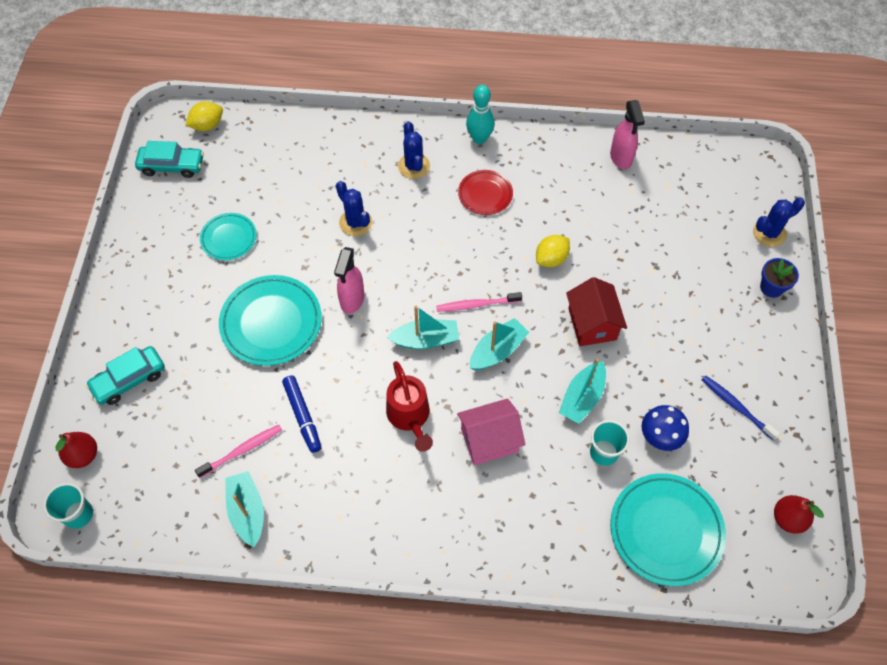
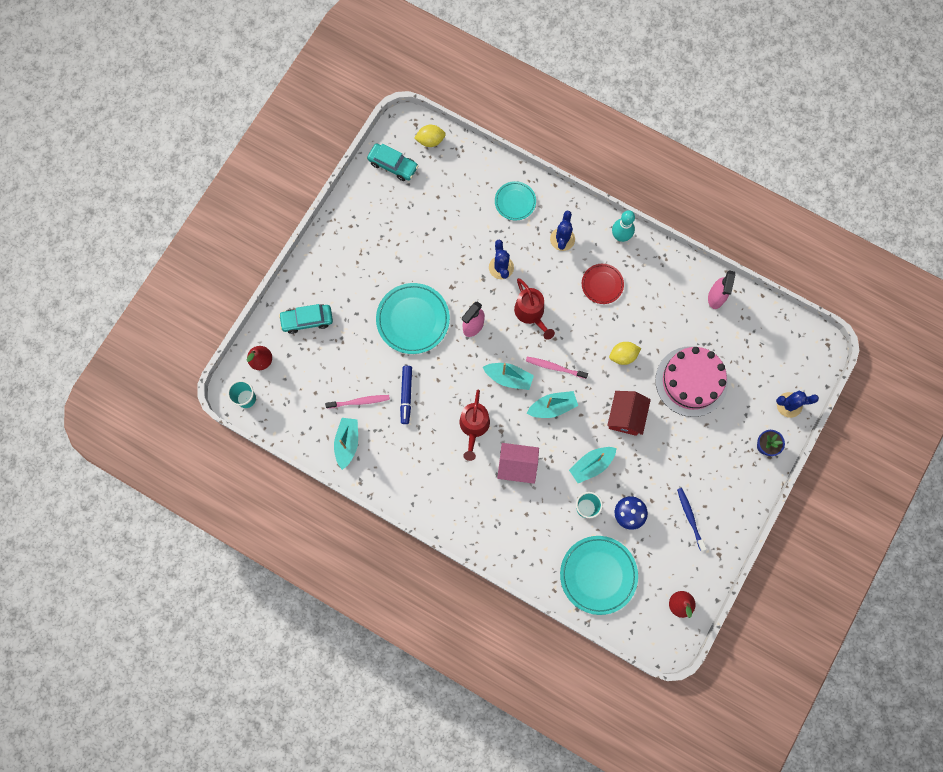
camera: 25 degrees right, 15 degrees up
turquoise plate [200,213,257,260] -> turquoise plate moved to [495,181,536,221]
none -> red watering can [514,278,555,340]
none -> pink cake [655,346,728,417]

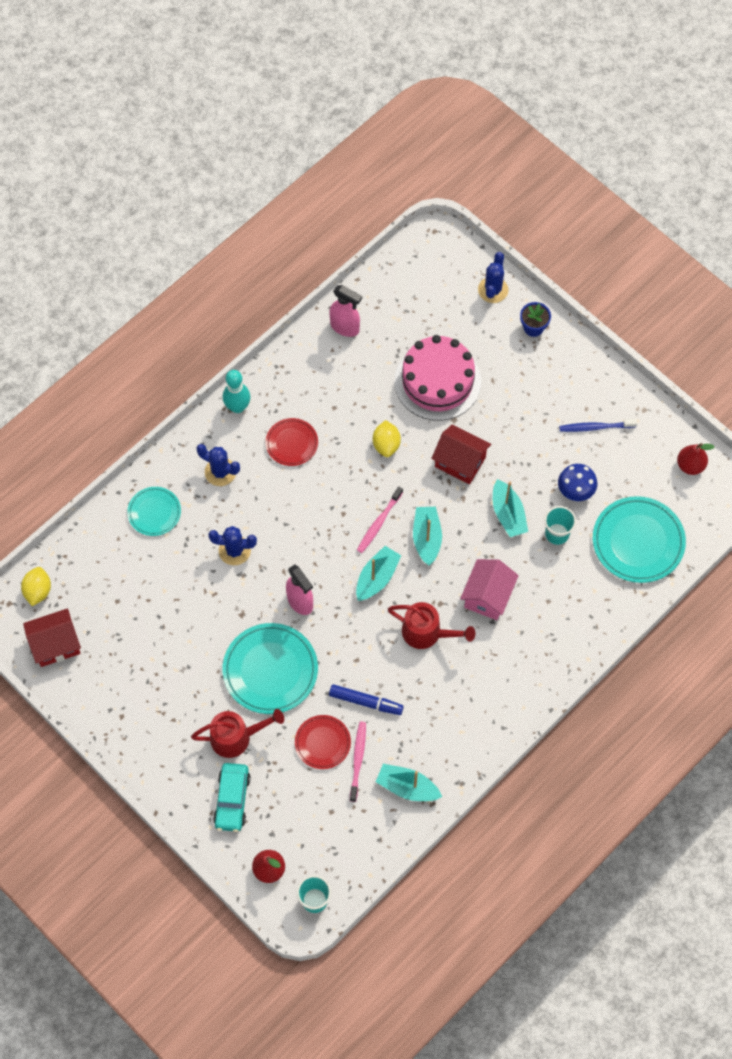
camera: 75 degrees left, 10 degrees down
turquoise car [367,143,418,181] -> red house [23,608,81,667]
red watering can [514,278,555,340] -> red watering can moved to [191,709,284,758]
none -> red plate [295,715,351,769]

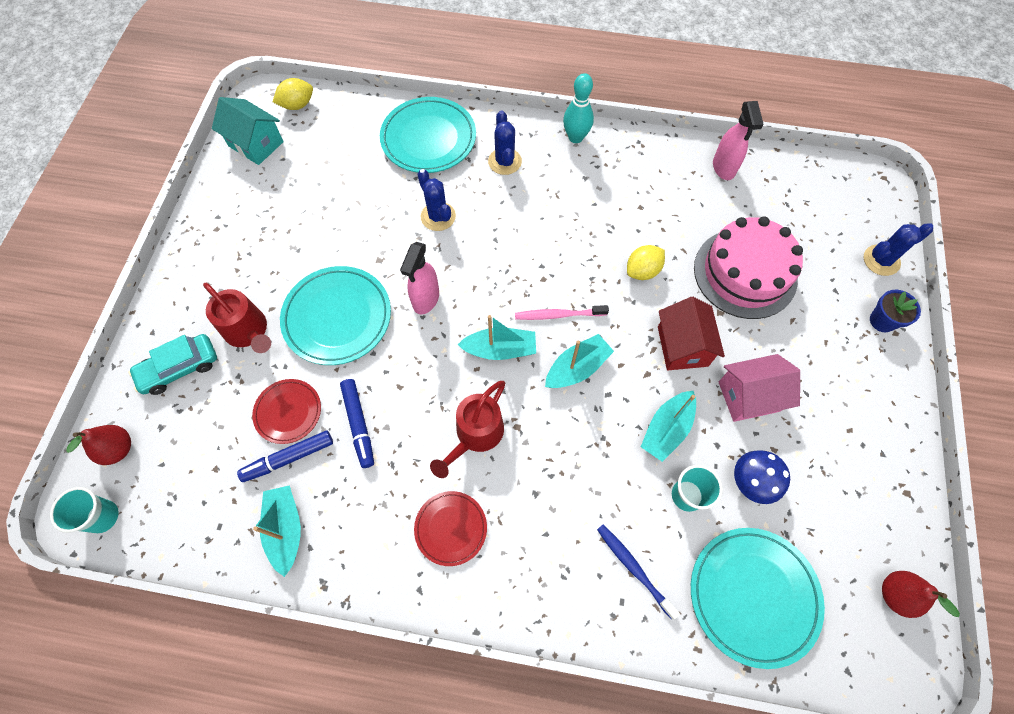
camera: 55 degrees right, 0 degrees up
red house [23,608,81,667] -> turquoise house [212,97,284,165]
turquoise plate [127,487,181,536] -> turquoise plate [380,97,476,173], size x1.72
red plate [265,418,318,466] -> red plate moved to [414,491,487,566]
pink toothbrush [350,722,366,802] -> blue marker [237,430,333,482]
red watering can [388,602,475,649] -> red watering can turned 45 degrees clockwise [430,381,505,478]
pink house [460,559,519,620] -> pink house moved to [719,354,800,422]
blue toothbrush [559,419,637,432] -> blue toothbrush moved to [597,525,680,619]

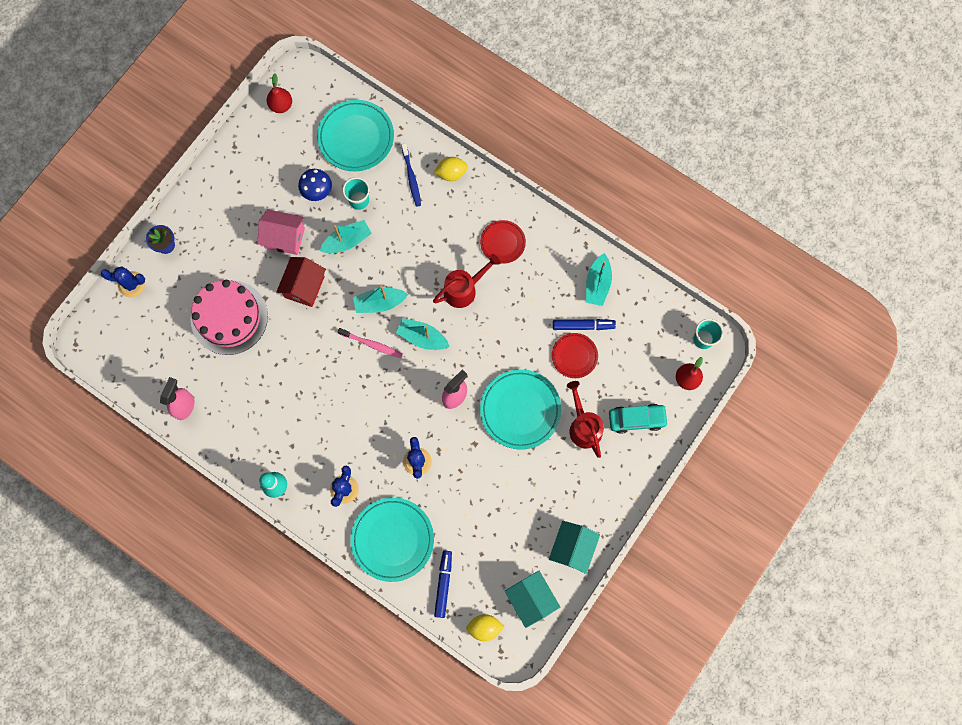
camera: 155 degrees left, 10 degrees up
blue marker [340,379,374,468] -> blue marker moved to [434,550,452,618]
yellow lemon [627,245,665,280] -> yellow lemon moved to [434,157,468,181]
none -> turquoise house [549,521,600,574]

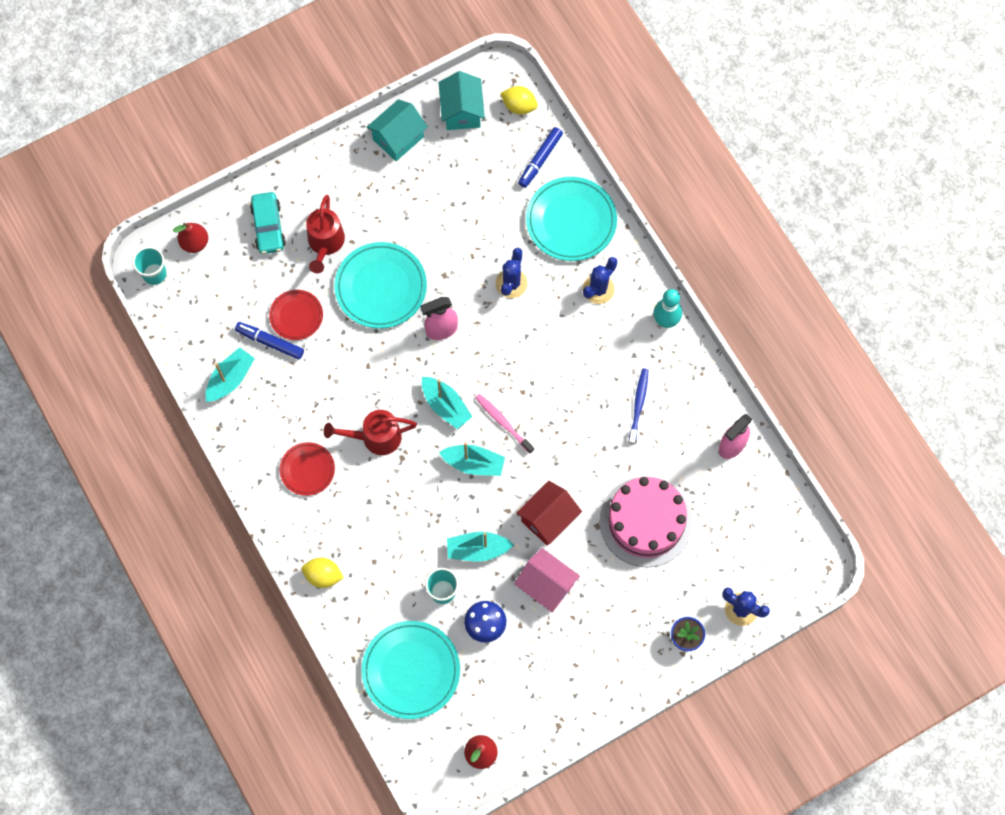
camera: 155 degrees left, 5 degrees down
blue toothbrush [401,144,421,207] -> blue toothbrush moved to [628,368,648,444]
turquoise car [609,404,668,434] -> turquoise car turned 120 degrees counterclockwise [250,192,286,254]

